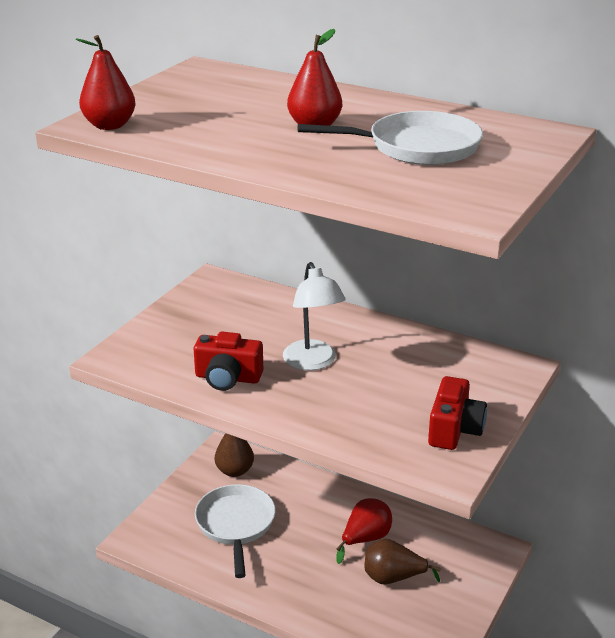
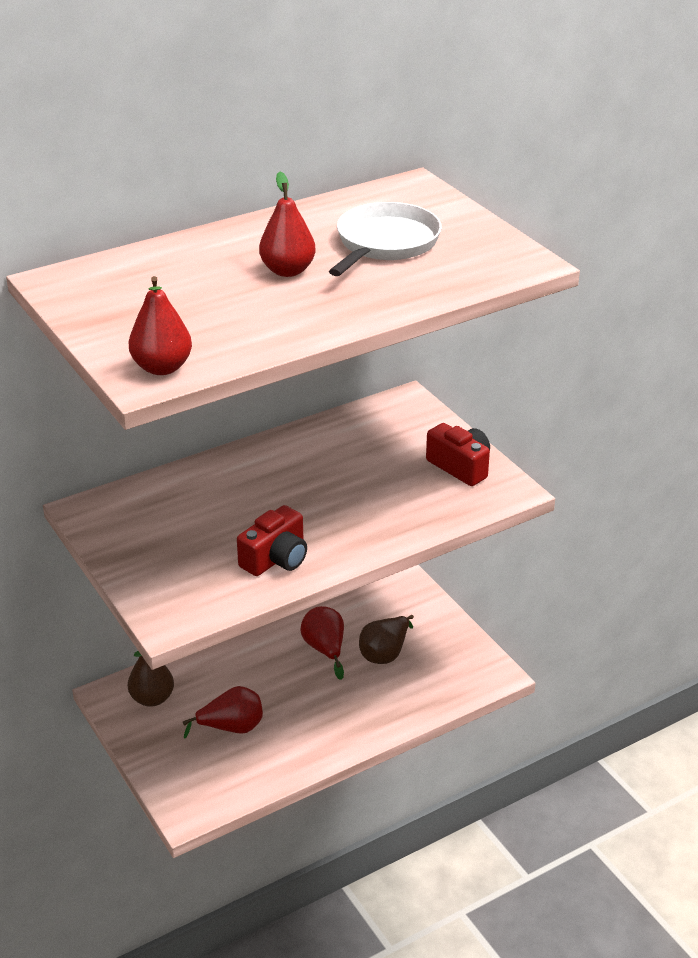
camera: 60 degrees left, 5 degrees up
white pan [195,484,275,578] -> red pear [183,686,263,739]
white lamp [283,262,346,370] -> none

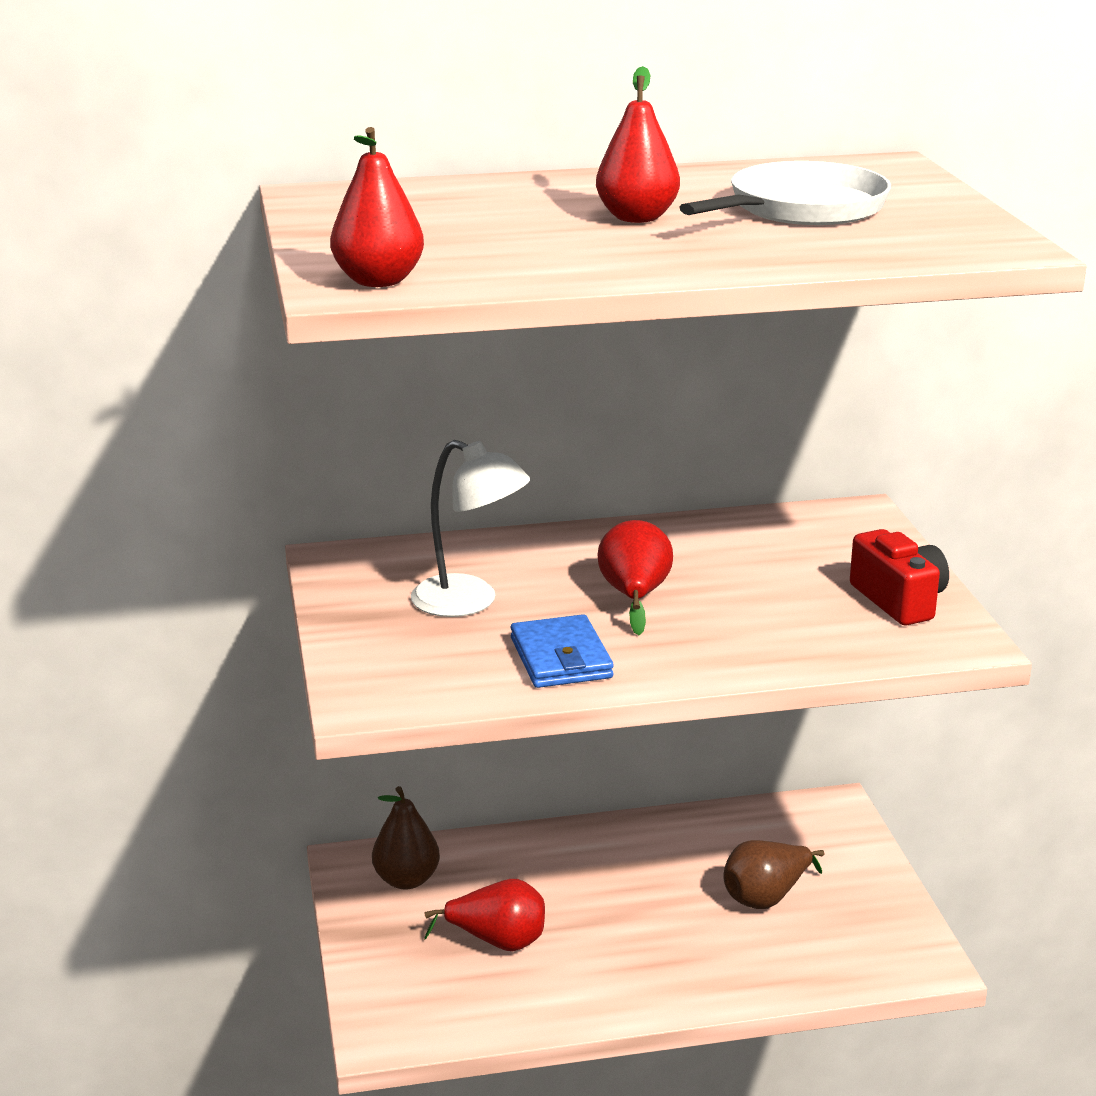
camera: 20 degrees right, 10 degrees down
red camera [237,505,307,576] -> blue wallet [511,614,614,688]
red pear [301,606,344,680] -> red pear moved to [598,520,673,635]
none -> white lamp [411,440,530,617]

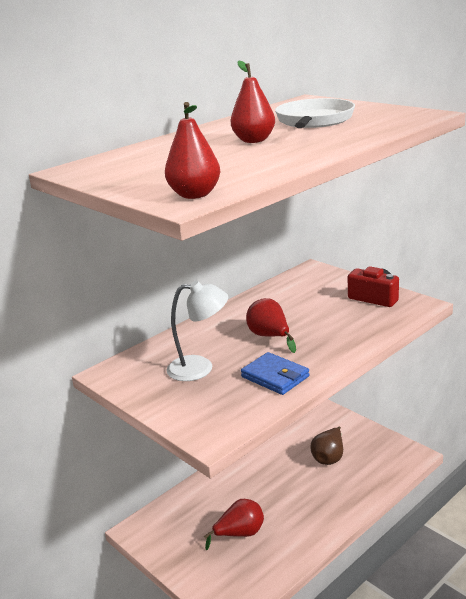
camera: 30 degrees left, 0 degrees up
brown pear [372,786,440,889] -> none

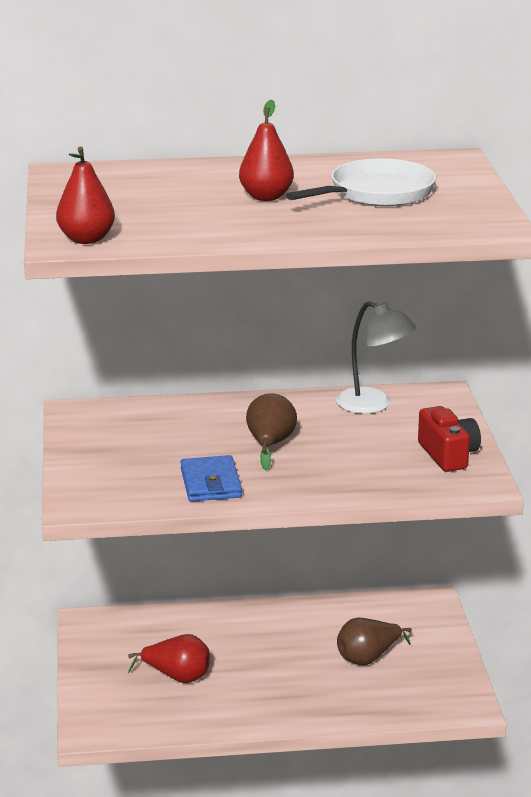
camera: 35 degrees right, 0 degrees up
white lamp [167,281,228,381] -> white lamp moved to [336,301,416,414]
red pear [246,298,296,353] -> brown pear [246,393,297,471]

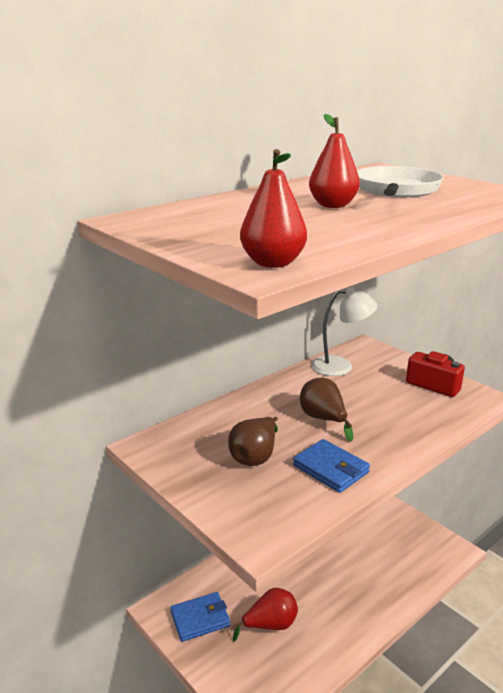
camera: 35 degrees left, 0 degrees up
brown pear [337,618,412,666] -> brown pear moved to [228,417,278,466]
none -> blue wallet [170,592,230,642]

